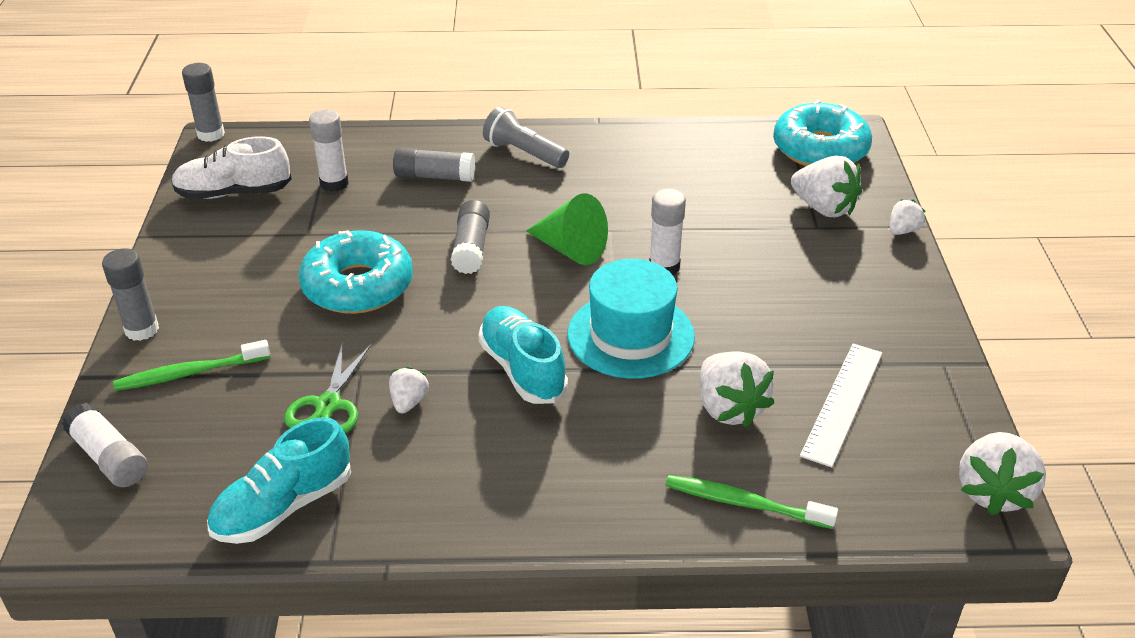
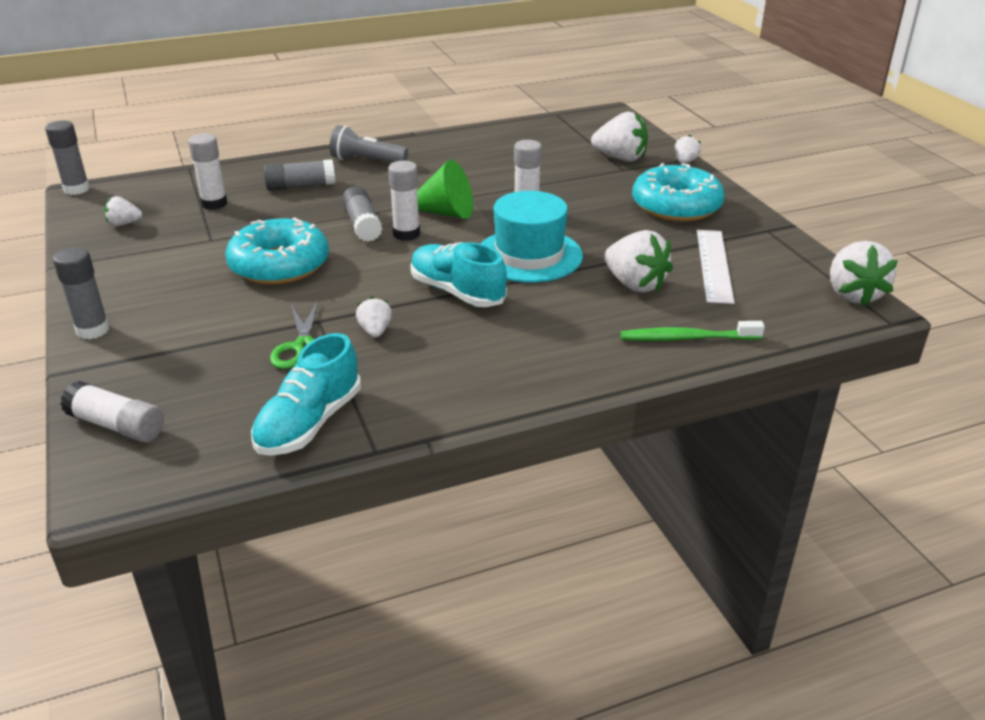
camera: 20 degrees left, 5 degrees down
green toothbrush [113,340,270,391] -> none
white shoe [171,136,292,199] -> white strawberry [104,196,142,226]
turquoise donut [773,100,872,166] -> turquoise donut moved to [632,163,725,222]
none -> white glue stick [388,161,420,241]

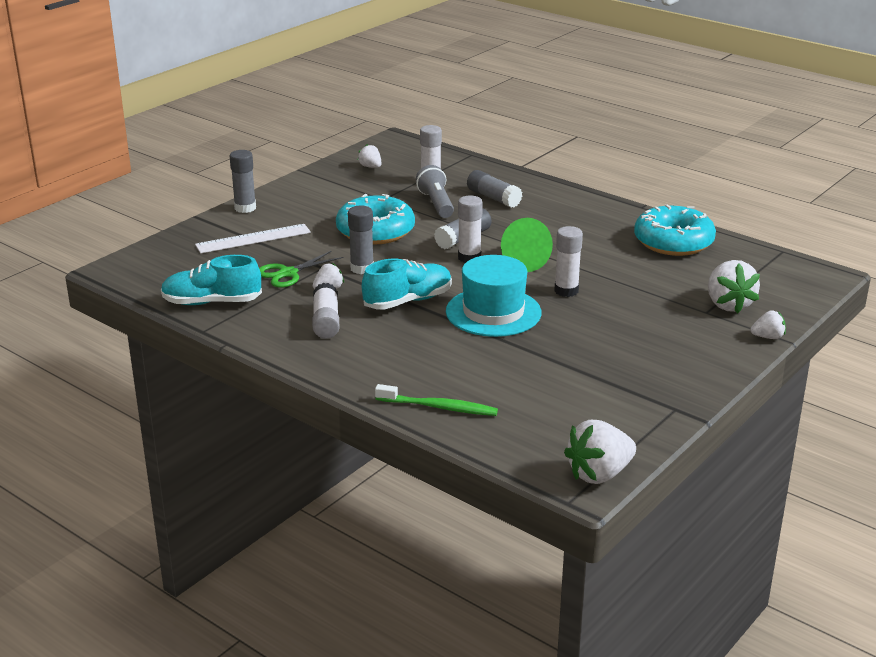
camera: 60 degrees right, 5 degrees down
grey glue stick [45,121,90,195] -> grey glue stick moved to [348,206,374,274]
white glue stick [61,381,164,443] -> white glue stick moved to [313,283,340,339]
grey flashlight [330,125,408,163] -> grey flashlight moved to [416,165,454,218]
turquoise shoe [410,242,507,307] -> turquoise shoe turned 45 degrees clockwise [362,259,452,310]
white strawberry [604,230,673,293] -> none
green toothbrush [620,321,765,341] -> green toothbrush turned 135 degrees clockwise [375,384,498,416]
turquoise donut [632,163,725,222] -> turquoise donut moved to [634,204,716,256]
white ruler [697,230,734,304] -> white ruler moved to [195,224,311,254]

